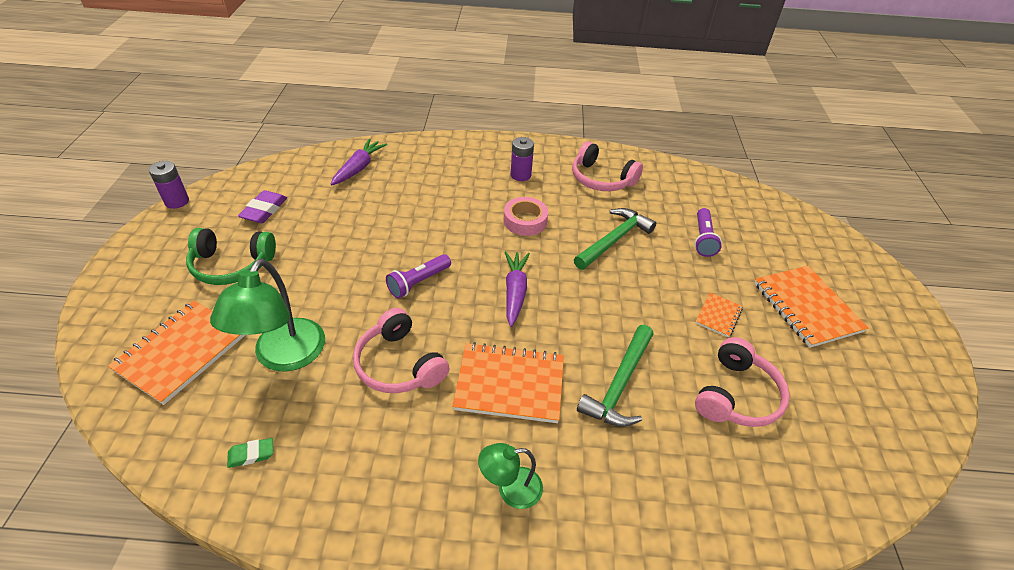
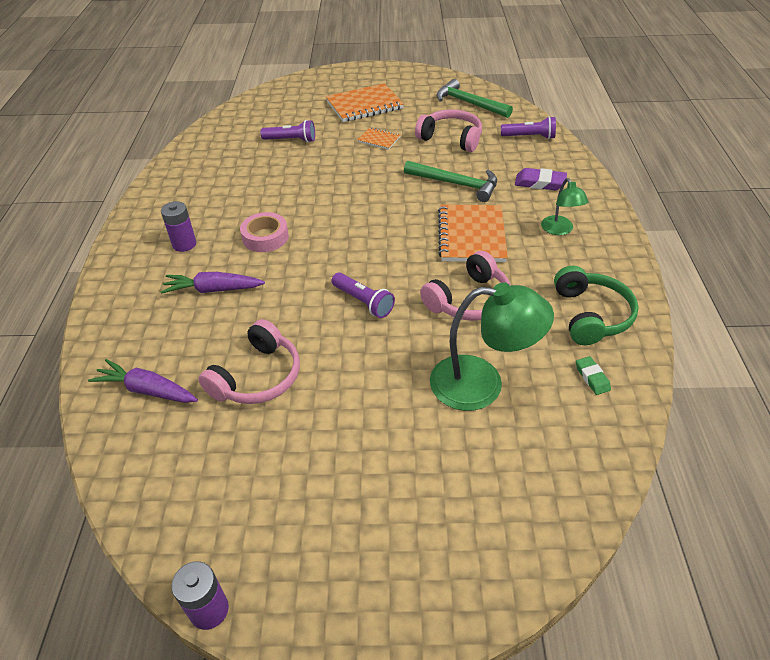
camera: 90 degrees left, 0 degrees up
orange notebook [108,301,245,405] -> none
green headphones [186,228,276,285] -> green headphones moved to [554,266,639,345]
purple eraser [238,190,287,223] -> purple eraser moved to [515,168,567,190]
purple carrot [505,251,530,327] -> purple carrot moved to [161,272,265,294]
pink headphones [572,141,643,191] -> pink headphones moved to [198,319,300,404]
green hammer [574,208,656,270] -> green hammer moved to [436,79,513,118]
none -> purple flashlight [501,116,556,139]

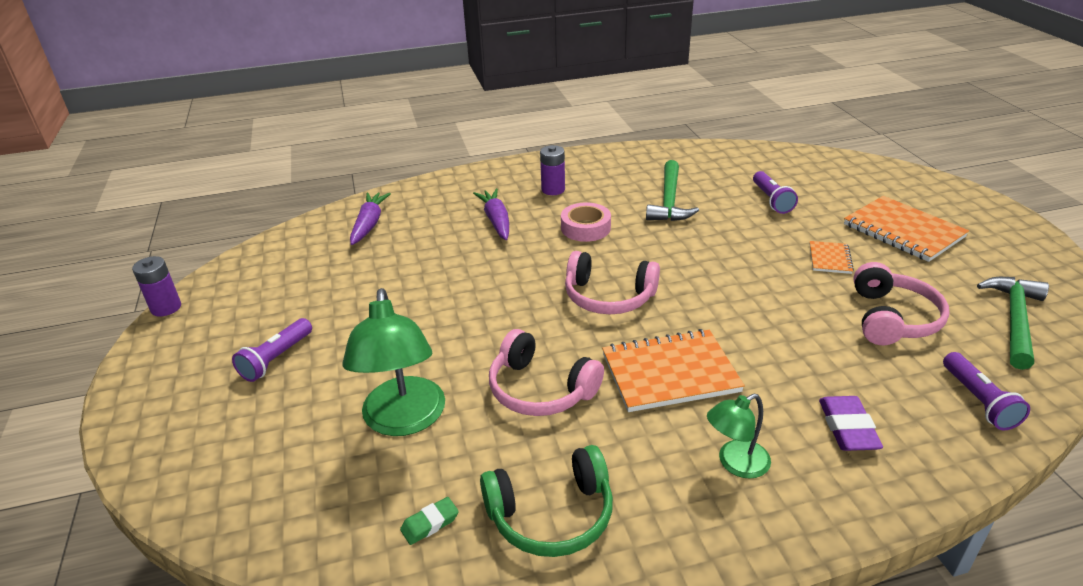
camera: 75 degrees right, 10 degrees down
pink headphones [198,319,300,404] -> pink headphones moved to [565,251,660,314]
purple flashlight [332,272,395,318] -> purple flashlight moved to [232,318,312,382]
green hammer [404,160,497,202] -> green hammer moved to [646,160,699,221]

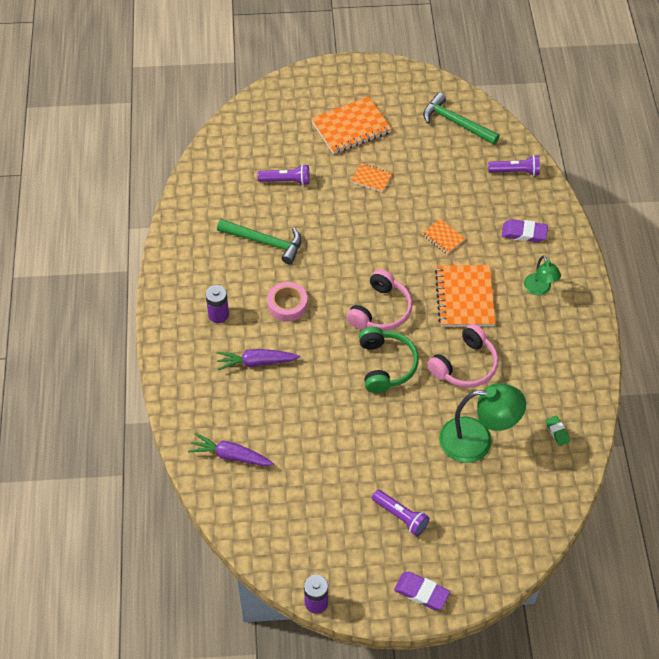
camera: 80 degrees left, 20 degrees up
green headphones [480,445,613,557] -> green headphones moved to [359,327,419,393]
pink headphones [853,262,950,345] -> none
none -> purple eraser [394,572,450,610]
none -> orange notebook [422,219,466,255]

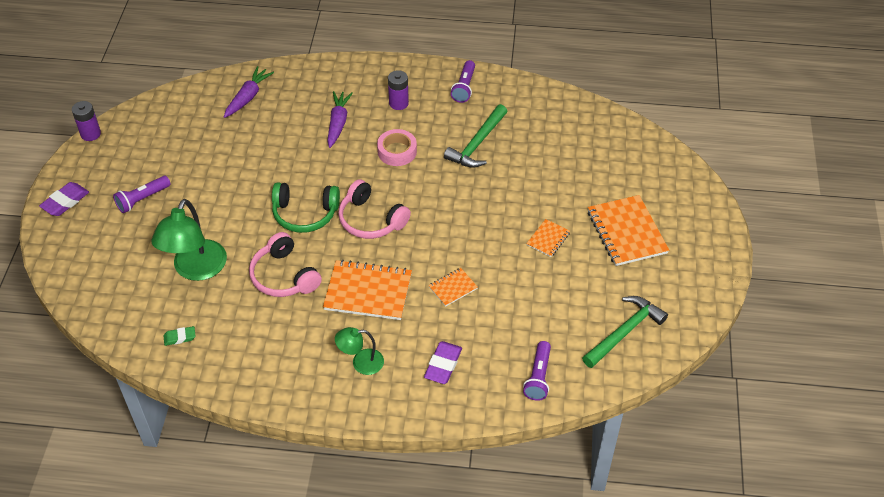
camera: 100 degrees right, 5 degrees down
purple flashlight [258,164,310,185] -> purple flashlight moved to [451,60,475,103]

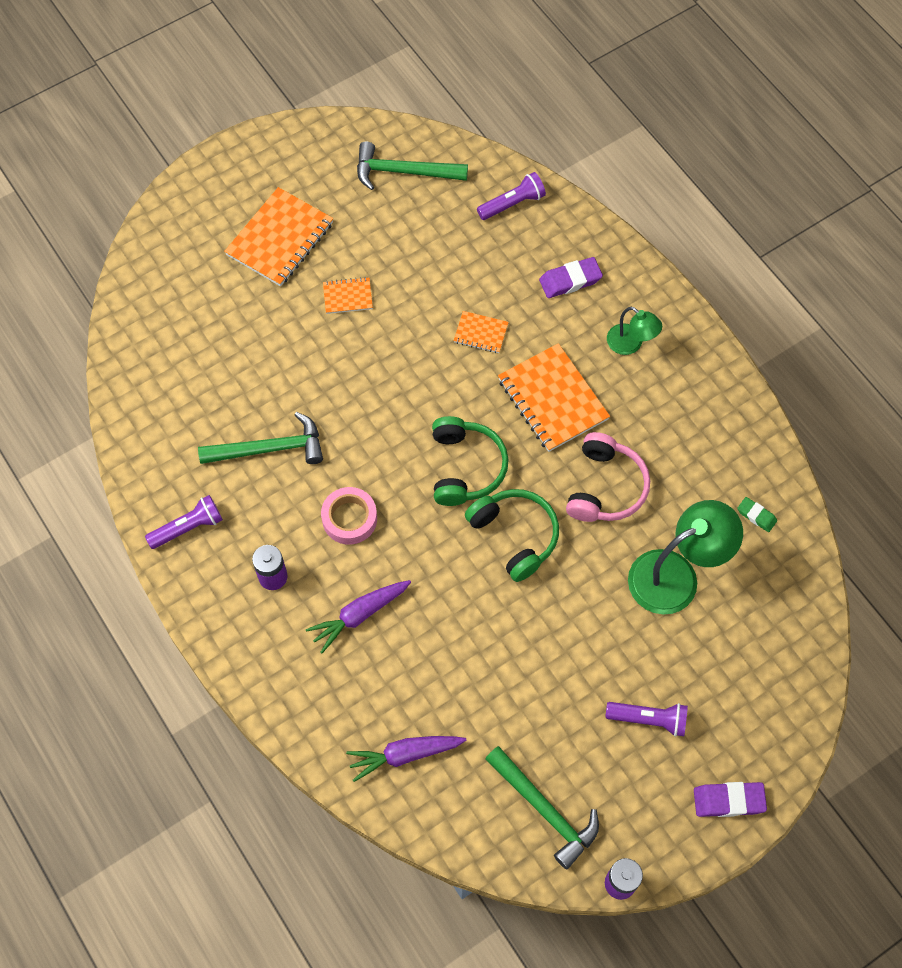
camera: 130 degrees left, 15 degrees up
pink headphones [338,179,411,239] -> green headphones [432,416,509,506]
none -> green hammer [485,746,599,869]

